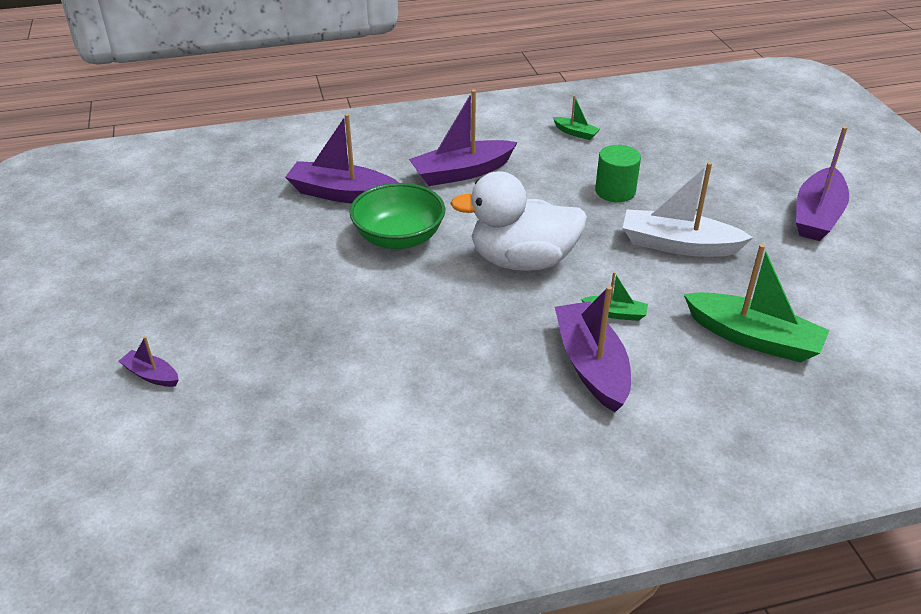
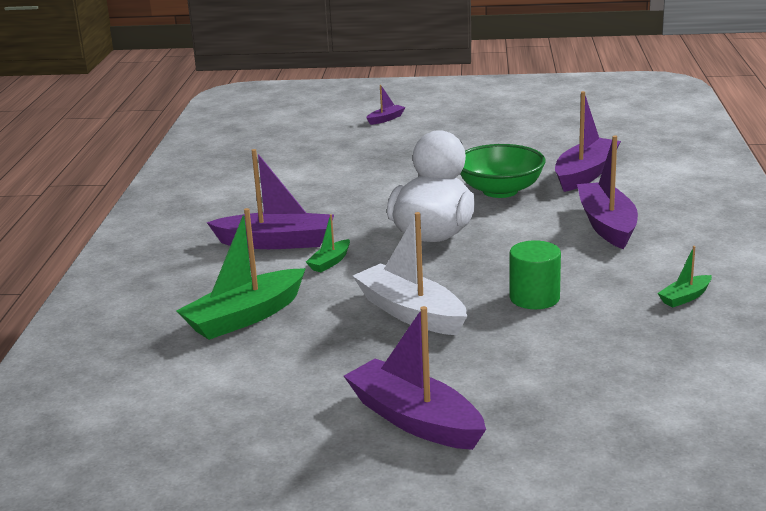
camera: 110 degrees right, 15 degrees down
white boat [623,162,754,257] -> white boat turned 75 degrees counterclockwise [353,212,467,335]

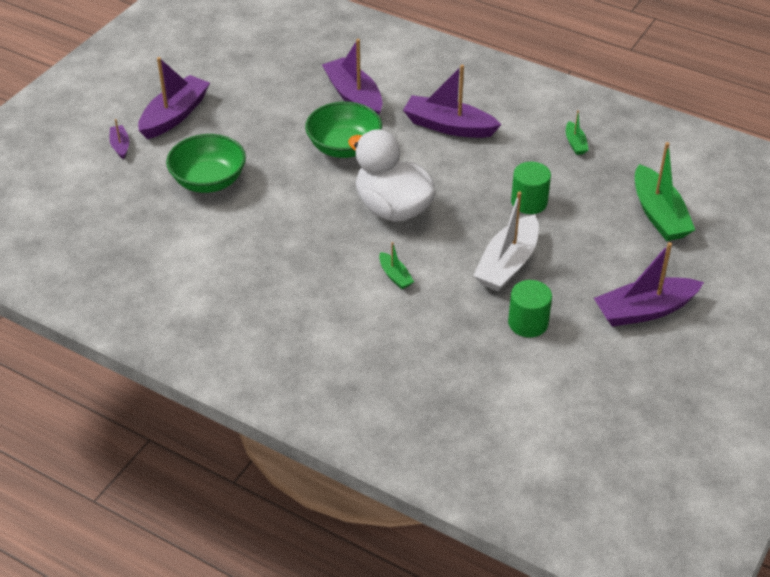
camera: 65 degrees left, 20 degrees up
green boat [177,208,306,340] -> green boat moved to [635,142,695,241]
purple boat [207,149,334,249] -> purple boat moved to [138,57,210,139]
white boat [353,212,467,335] -> white boat turned 45 degrees counterclockwise [473,191,539,292]
none -> green bowl [166,134,246,193]
none -> green cylinder [508,280,552,338]

